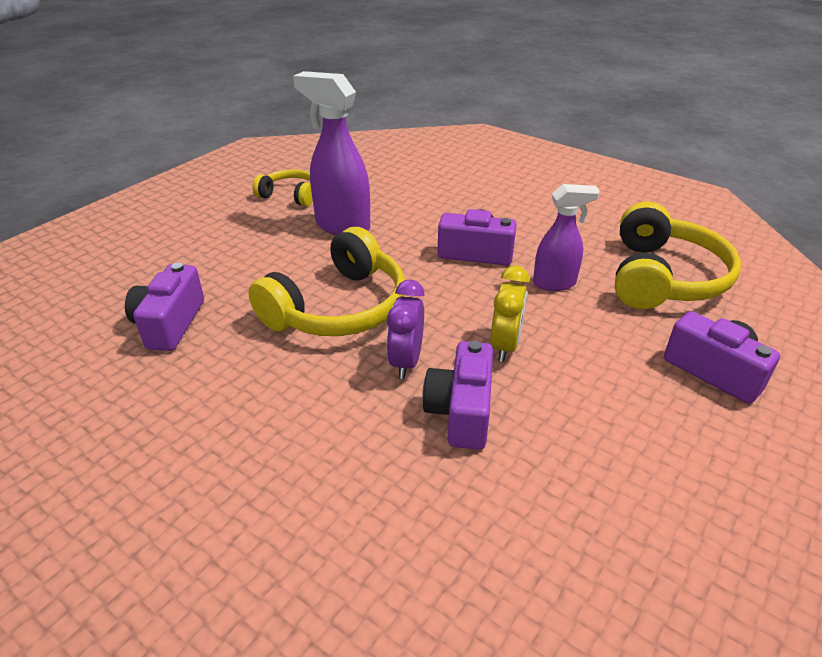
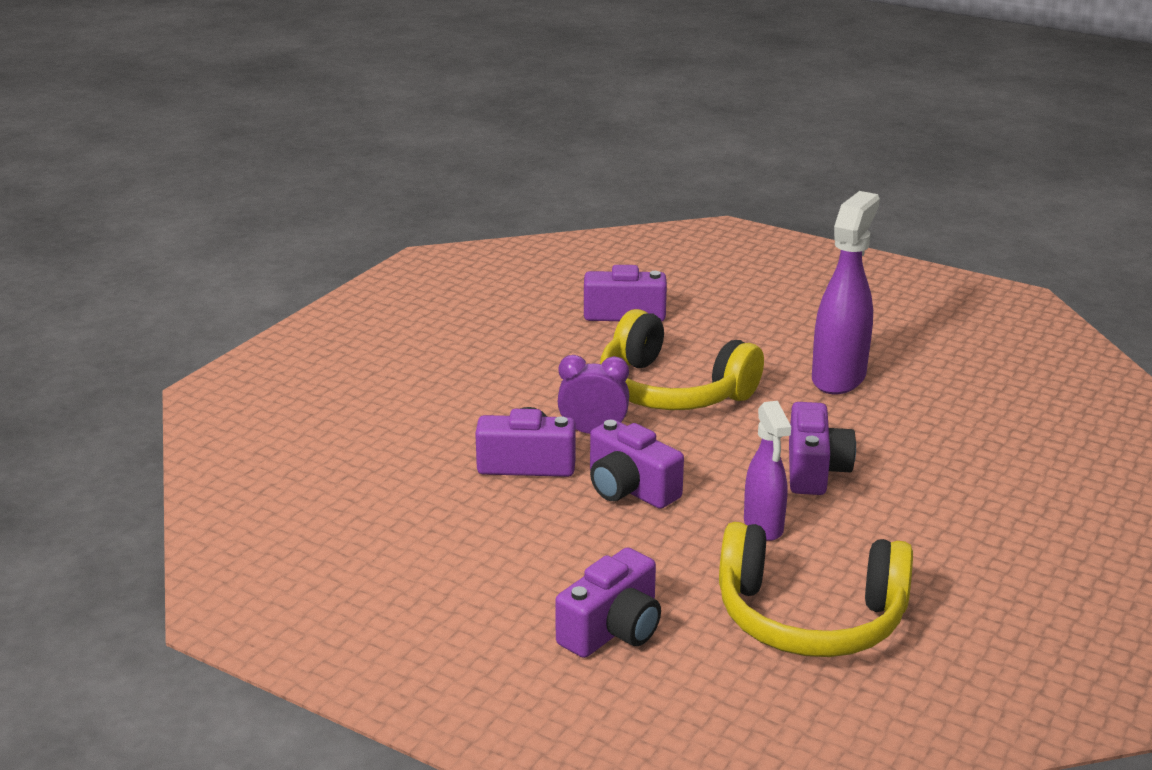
camera: 85 degrees right, 10 degrees down
yellow headphones [253,169,313,206] -> none
yellow clock [490,266,529,362] -> purple camera [590,419,684,509]

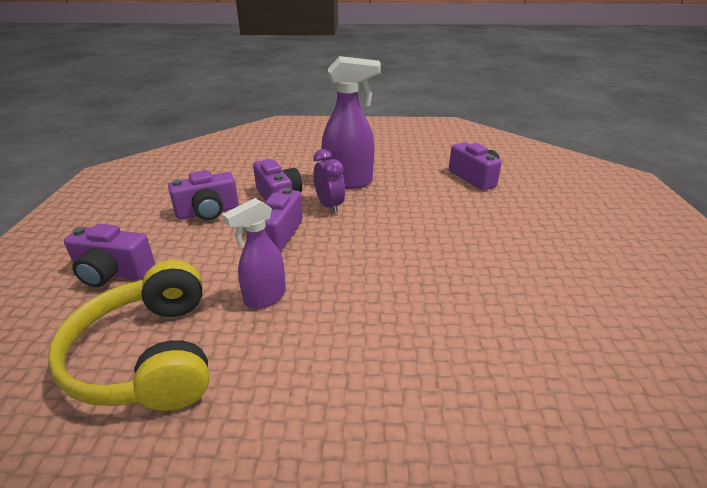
camera: 60 degrees right, 5 degrees up
yellow headphones [600,309,764,410] -> none
purple camera [789,402,856,495] -> purple camera moved to [168,170,239,221]
purple spray bottle [812,191,880,394] -> purple spray bottle moved to [321,56,381,189]

